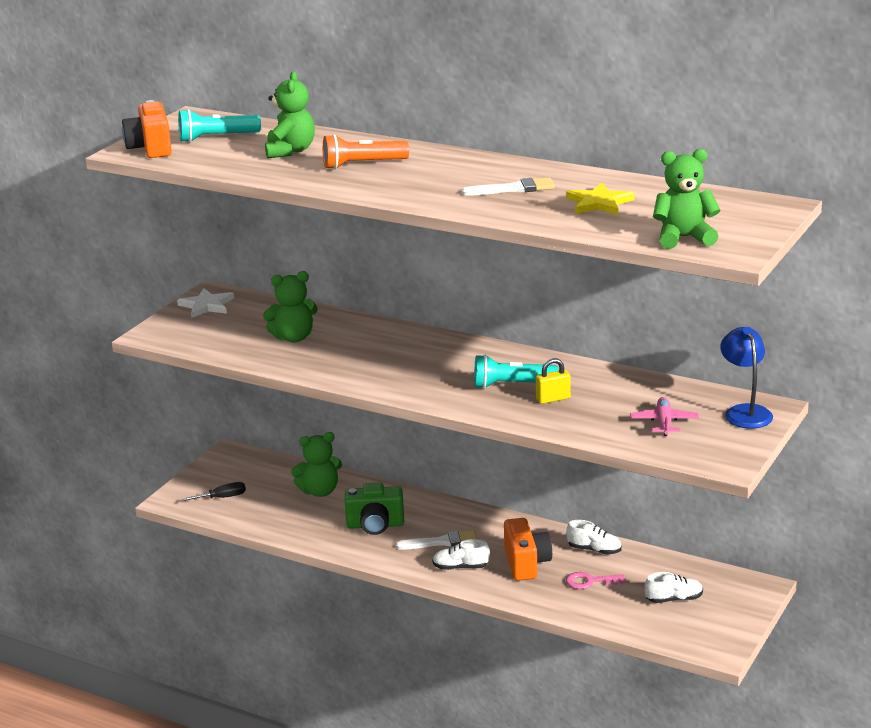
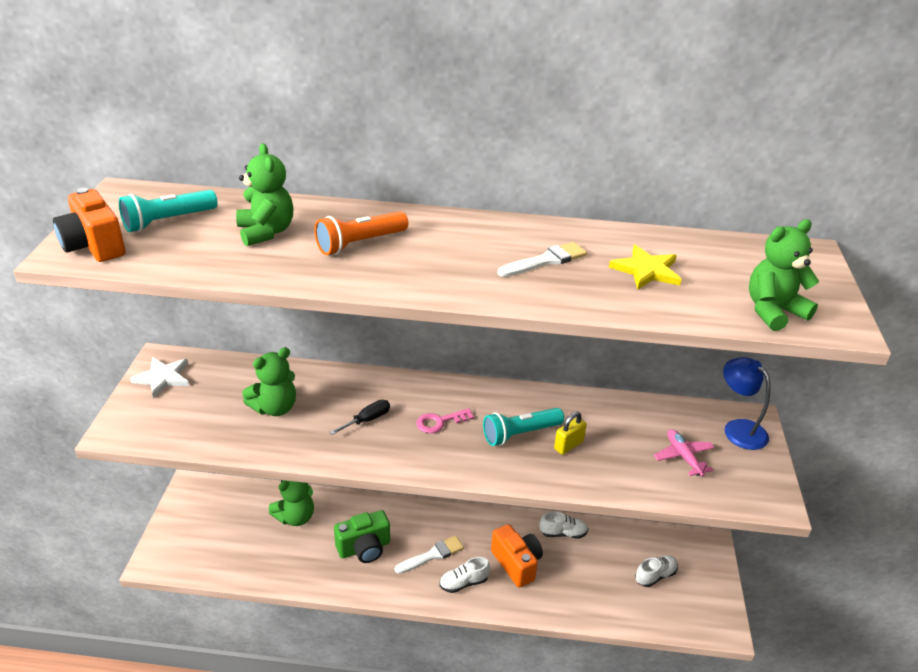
camera: 25 degrees left, 10 degrees up
black screwdriver [183,482,246,501] -> black screwdriver moved to [330,400,390,435]
pink key [566,572,625,589] -> pink key moved to [416,408,474,433]

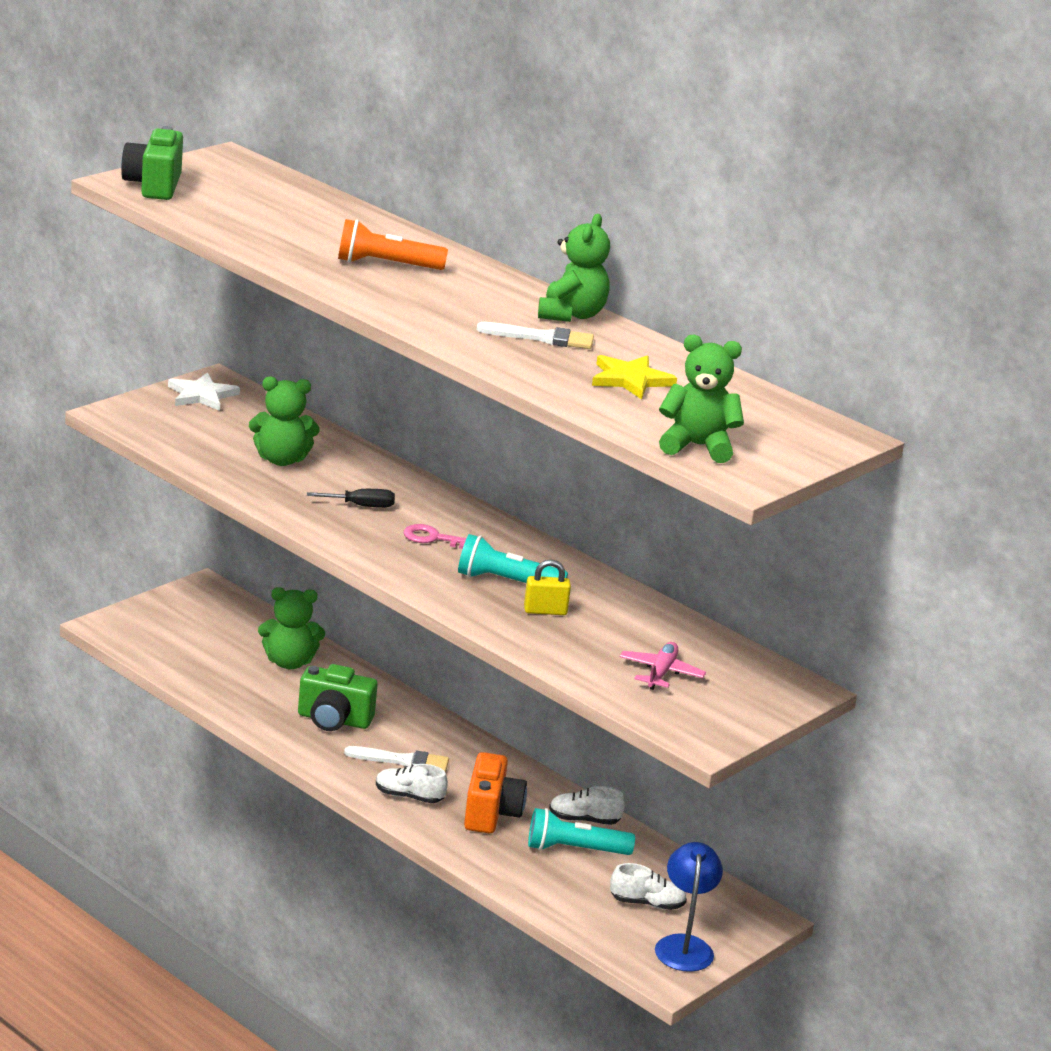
camera: 35 degrees right, 10 degrees down
orange camera [53,188,126,262] -> green camera [121,126,183,200]
turquoise flashlight [119,190,218,232] -> turquoise flashlight moved to [528,808,635,855]
green teddy bear [236,143,293,246] -> green teddy bear moved to [538,214,610,322]
white shoe [539,511,588,539] -> white shoe turned 150 degrees clockwise [549,786,625,825]
blue lamp [723,357,770,450] -> blue lamp moved to [655,842,723,972]

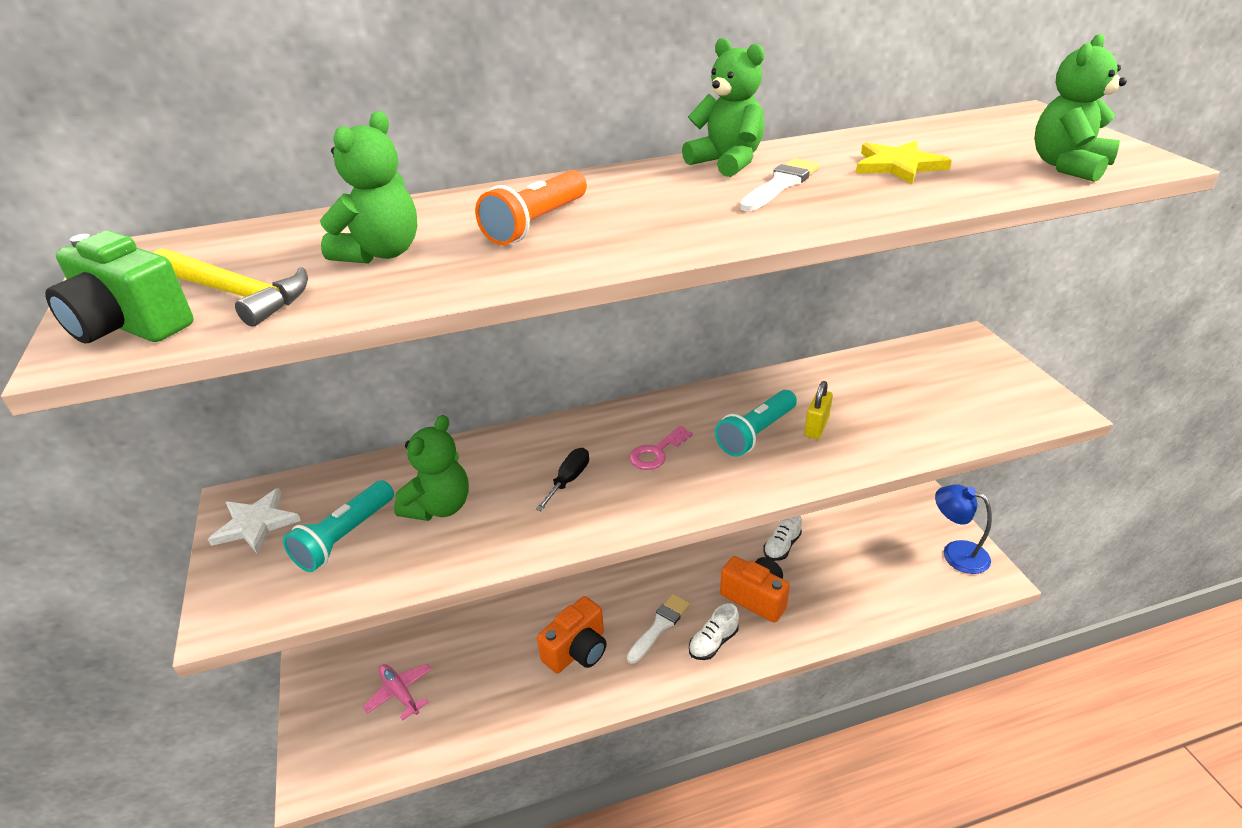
camera: 55 degrees left, 10 degrees up
green teddy bear [258,587,325,669] -> green teddy bear moved to [320,111,418,264]
green camera [298,664,378,731] -> orange camera [537,596,607,673]
turquoise flashlight [528,808,635,855] -> turquoise flashlight moved to [283,480,394,572]
white shoe [610,863,687,910] -> none
pink plane [620,642,706,690] -> pink plane moved to [363,664,432,720]
none -> yellow hammer [154,248,308,327]

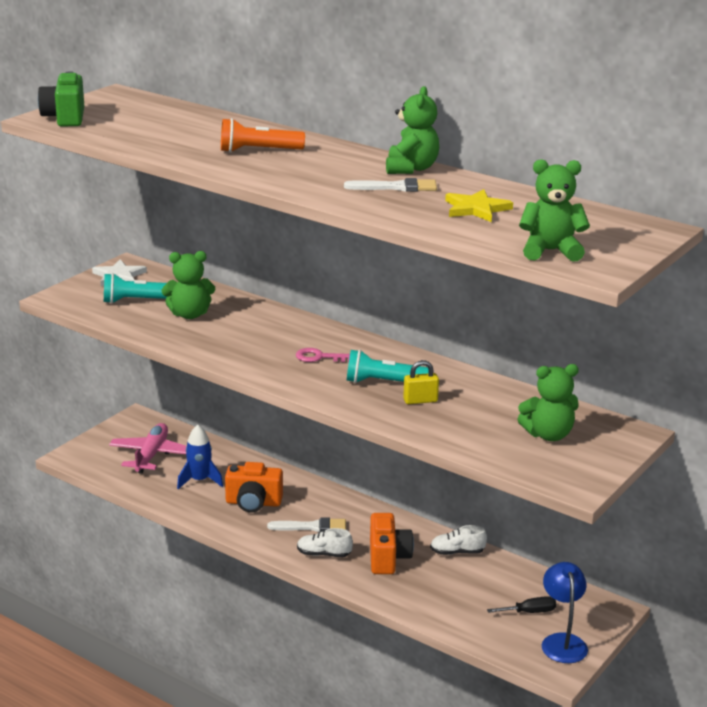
camera: 50 degrees right, 10 degrees down
yellow hammer [154,248,308,327] -> none
green teddy bear [320,111,418,264] -> green teddy bear moved to [517,364,579,441]
pink plane [363,664,432,720] -> pink plane [109,423,187,474], size x1.58
black screwdriver [536,448,589,511] -> black screwdriver moved to [487,596,556,613]
none -> blue rocket [177,425,223,489]

